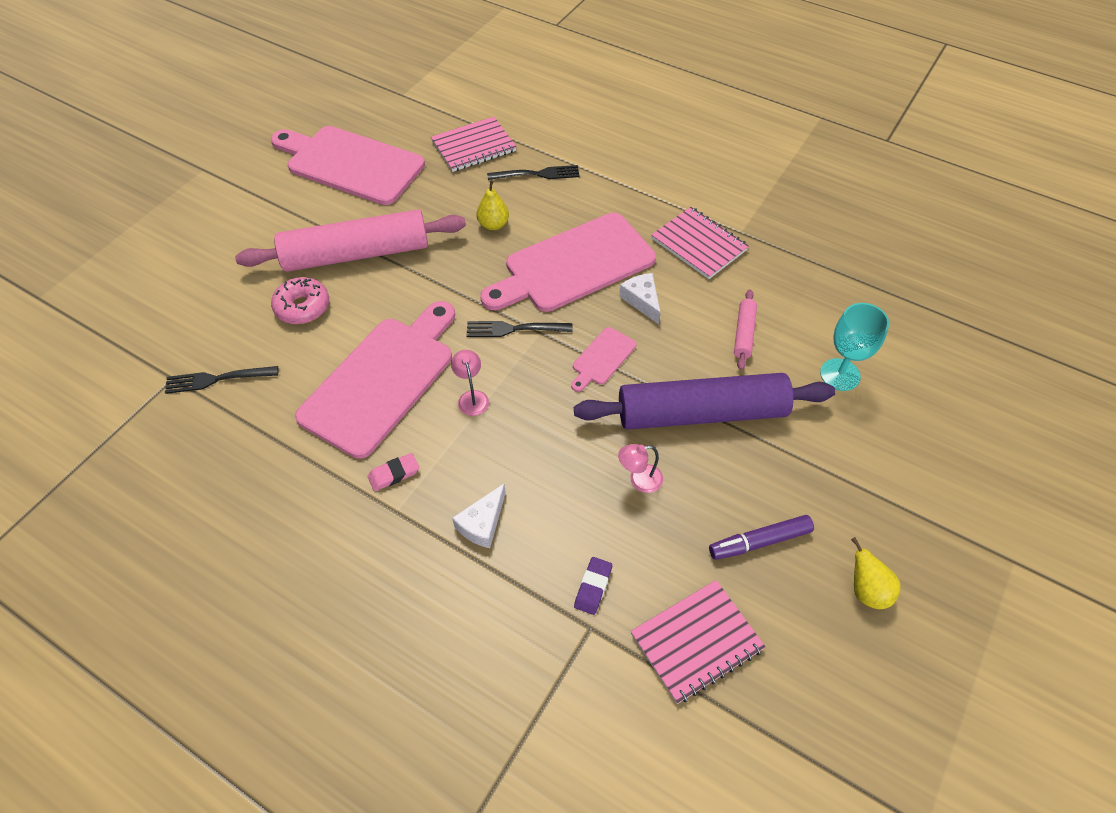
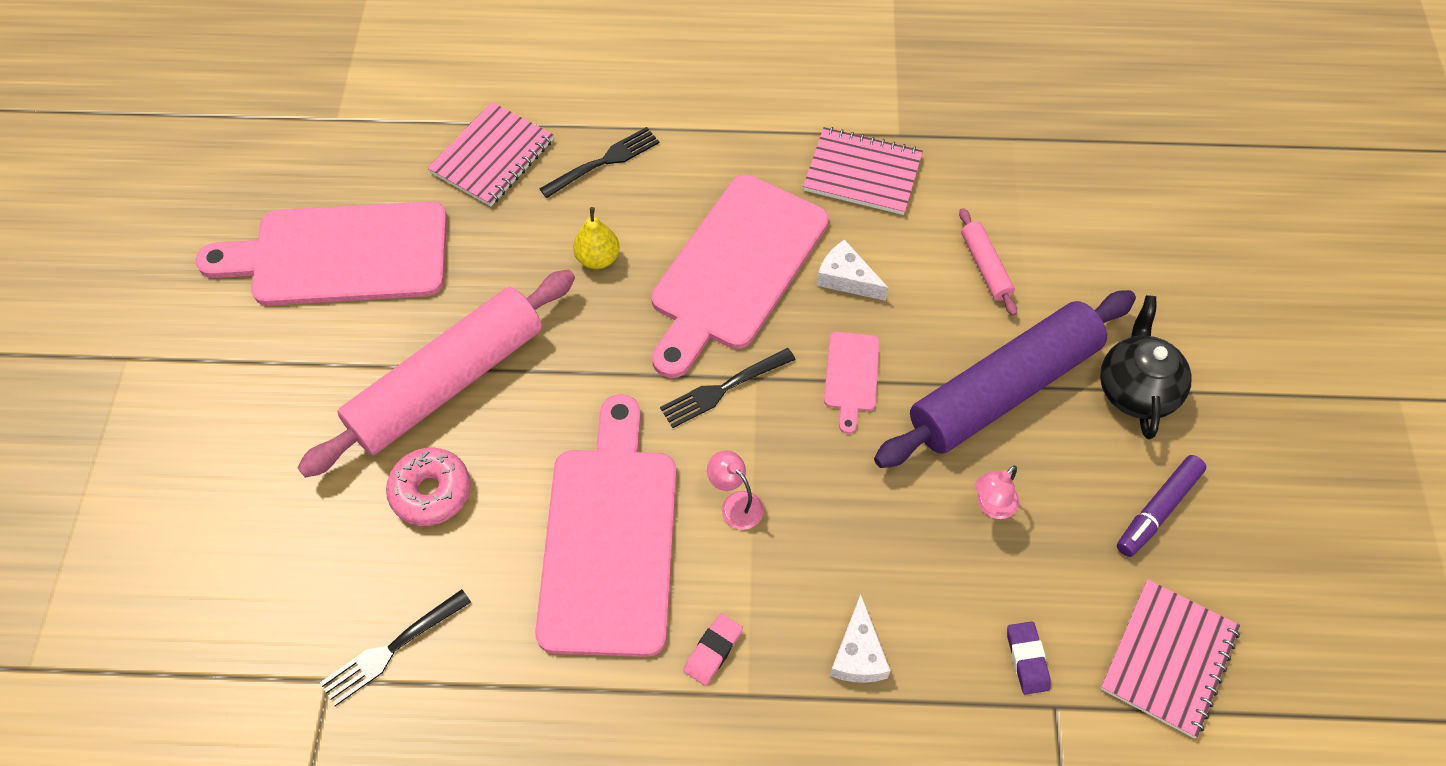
camera: 30 degrees left, 5 degrees up
turquoise goblet [820,303,889,391] -> none
yellow pear [851,537,901,609] -> none
none -> black teapot [1100,295,1192,439]

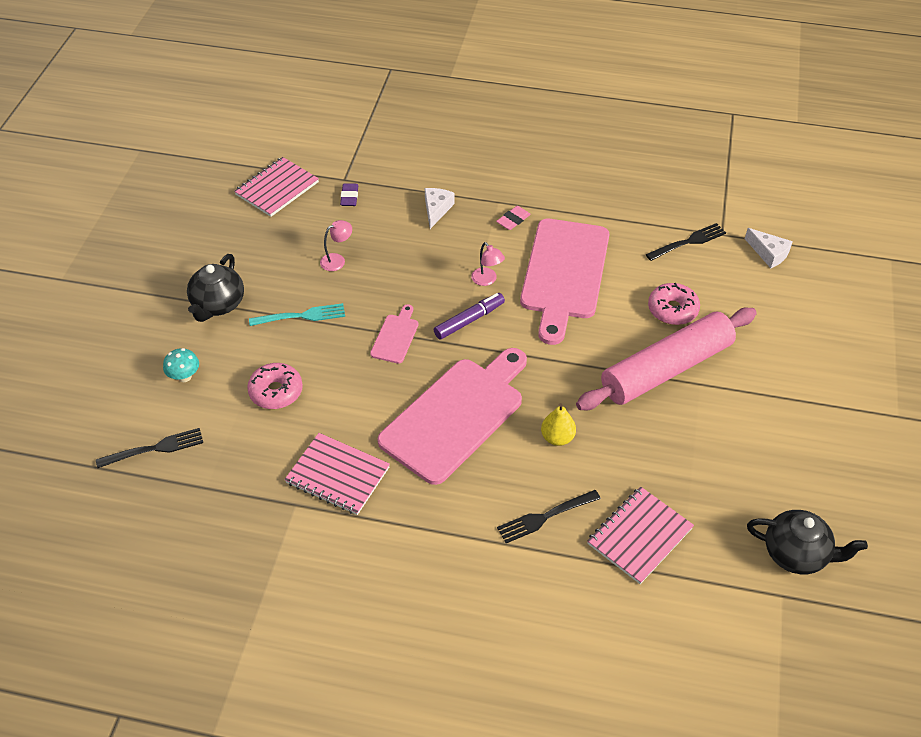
camera: 170 degrees left, 10 degrees down
pink cutting board [195,201,447,306] -> none
black fork [660,348,796,428] -> black fork moved to [96,428,203,468]
white cheese [817,240,888,301] -> white cheese moved to [745,228,793,268]
purple rolling pin [874,290,1136,468] -> turquoise fork [249,303,345,326]
pink rolling pin [959,208,1017,316] -> pink donut [247,363,303,409]
purple marker [1117,455,1206,557] -> purple marker moved to [434,293,505,340]
none -> turquoise mushroom [163,348,199,382]
none -> black teapot [747,510,868,574]

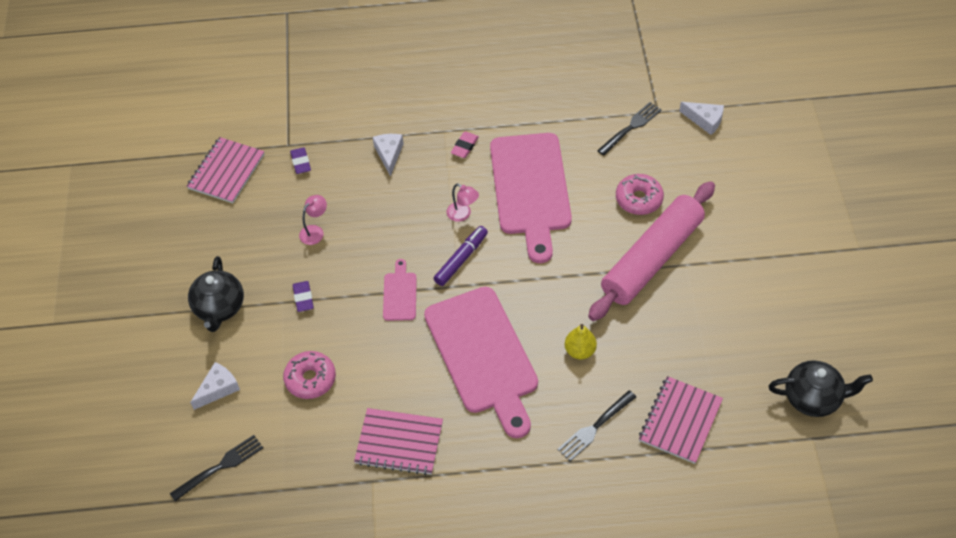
camera: 15 degrees left, 5 degrees up
turquoise mushroom [163,348,199,382] -> white cheese [190,362,240,410]
turquoise fork [249,303,345,326] -> purple eraser [293,281,314,312]
pink cutting board [377,348,527,485] -> pink cutting board turned 135 degrees clockwise [424,287,538,438]

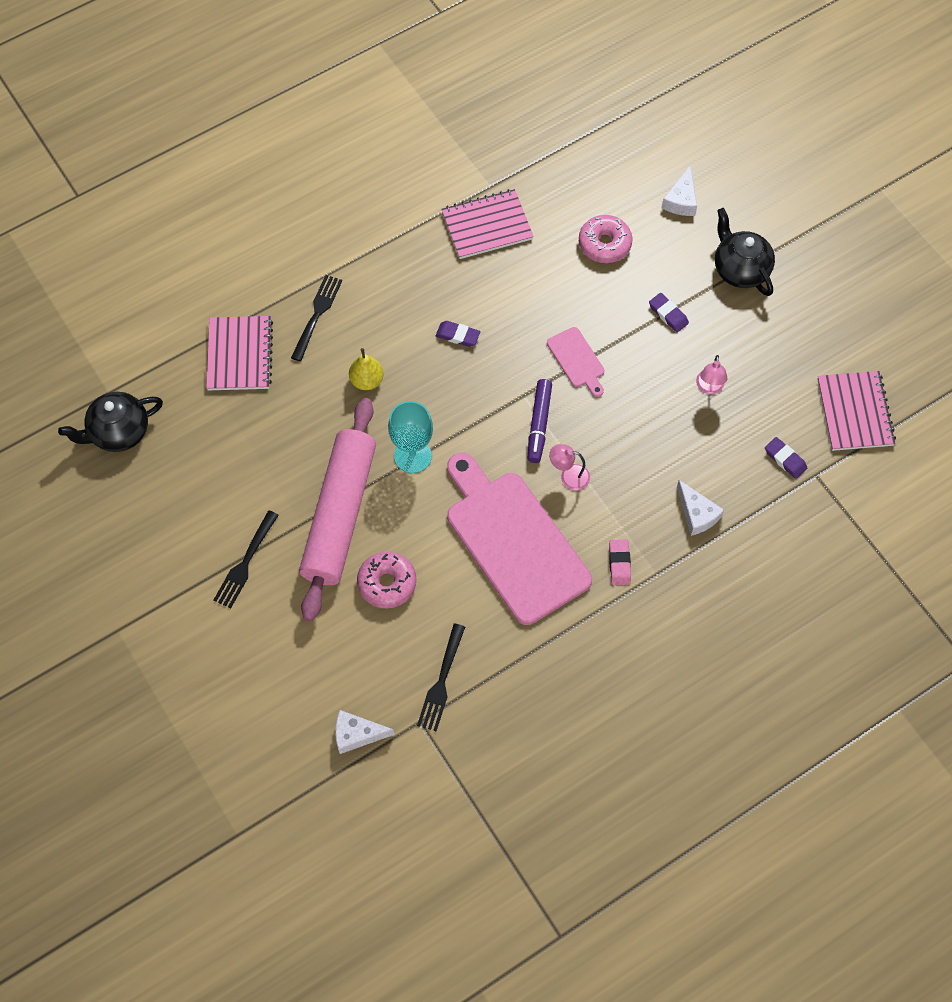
camera: 150 degrees right, 10 degrees up
black fork [170,435,263,501] -> black fork moved to [213,510,279,608]
pink cutting board [424,287,538,438] -> purple eraser [436,321,480,347]
none -> turquoise goblet [388,401,433,473]

